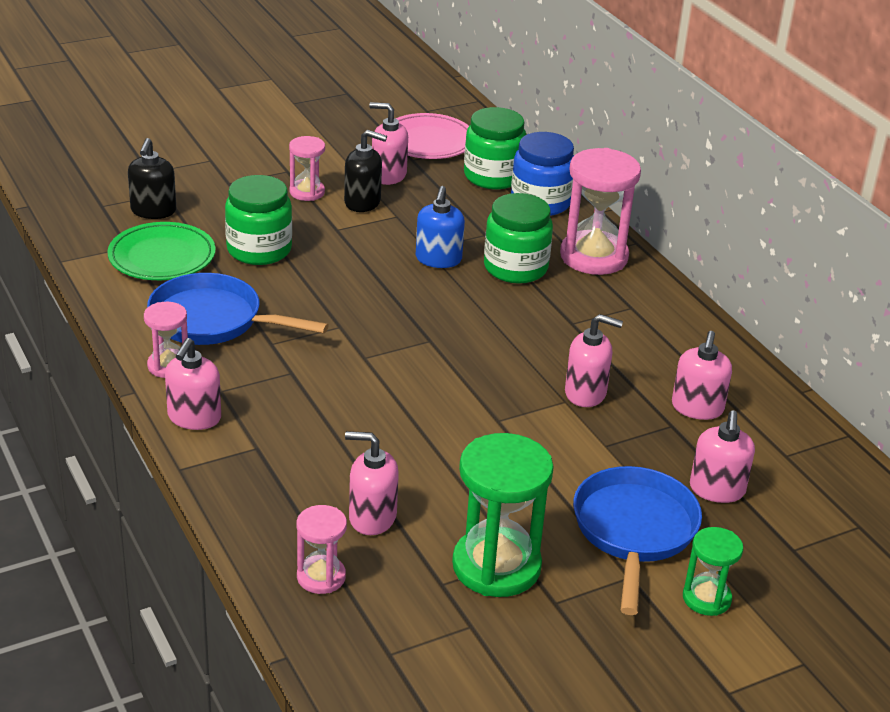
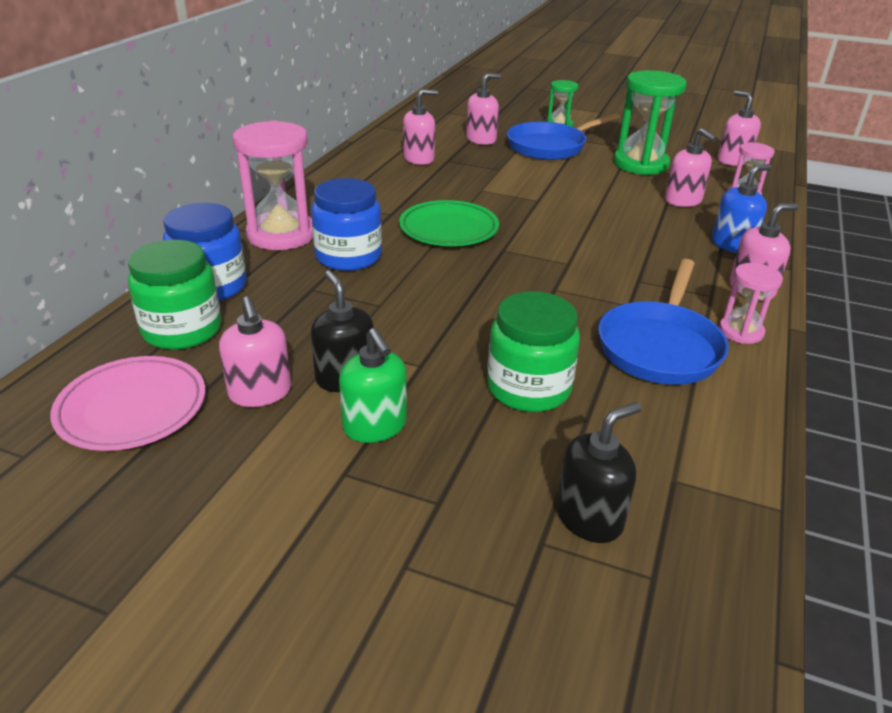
camera: 130 degrees left, 0 degrees up
green plate [107,222,216,280] -> green plate moved to [399,200,499,246]
blue pan [147,273,329,345] -> blue pan turned 45 degrees clockwise [598,259,729,385]
pink hourglass [289,136,325,201] -> green soap dispenser [339,328,407,443]
blue soap dispenser [416,186,465,268] -> blue soap dispenser moved to [712,164,771,253]
green jar [484,193,553,283] -> blue jar [311,178,382,271]
pink soap dispenser [565,314,623,407] -> pink soap dispenser moved to [717,90,761,166]

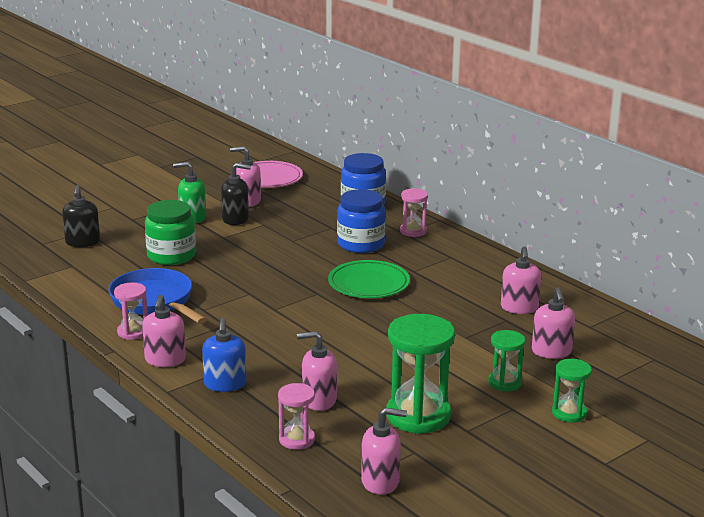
camera: 120 degrees right, 10 degrees down
green jar [128,240,222,350] -> none
pink hourglass [233,121,313,250] -> pink hourglass [400,188,428,237], size x0.54
blue pan [507,113,621,160] -> green hourglass [488,330,525,391]

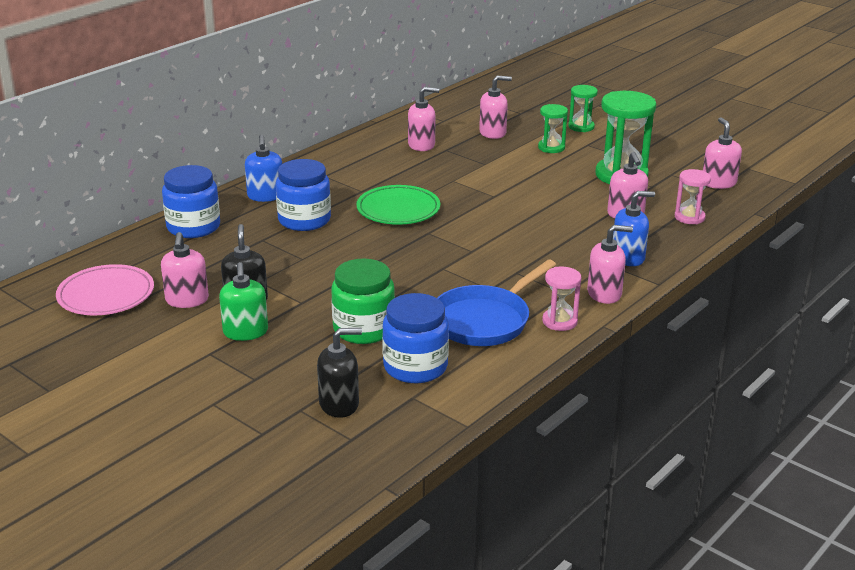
camera: 100 degrees left, 5 degrees up
pink hourglass [400,188,428,237] -> blue soap dispenser [245,135,283,202]
none -> blue jar [382,293,449,383]

